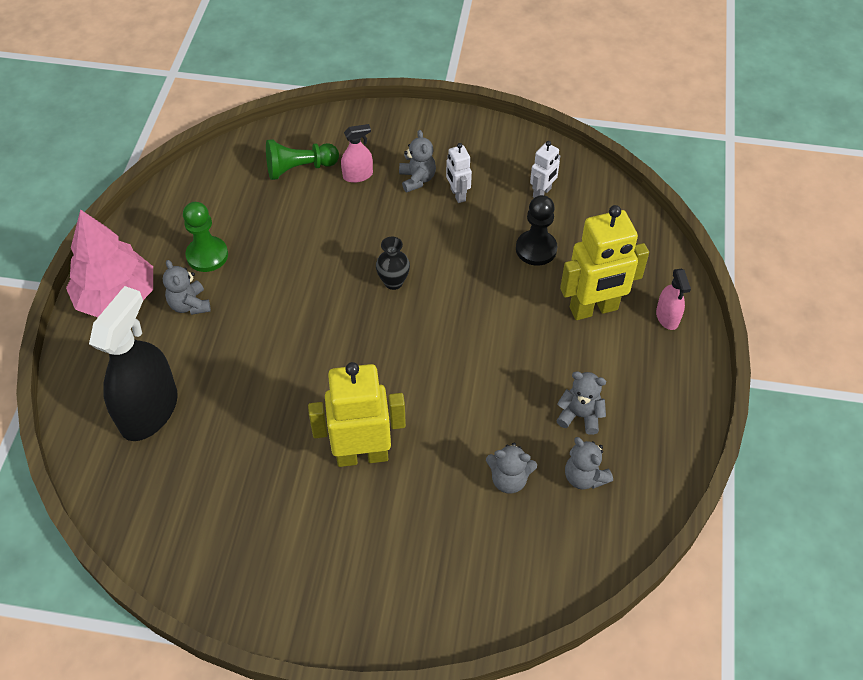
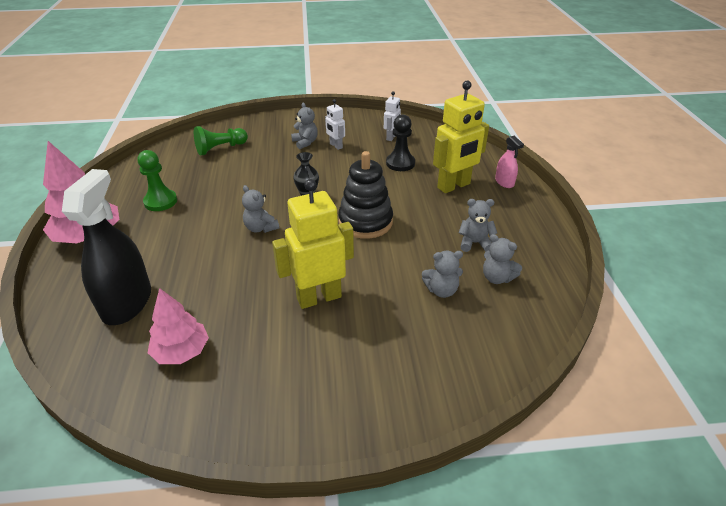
camera: 15 degrees left, 15 degrees down
grey teddy bear [163,260,211,315] -> grey teddy bear moved to [242,185,279,233]
pink spray bottle [341,124,373,183] -> none
none -> pink tree [148,288,209,364]
none -> black stacking toy [338,151,393,239]

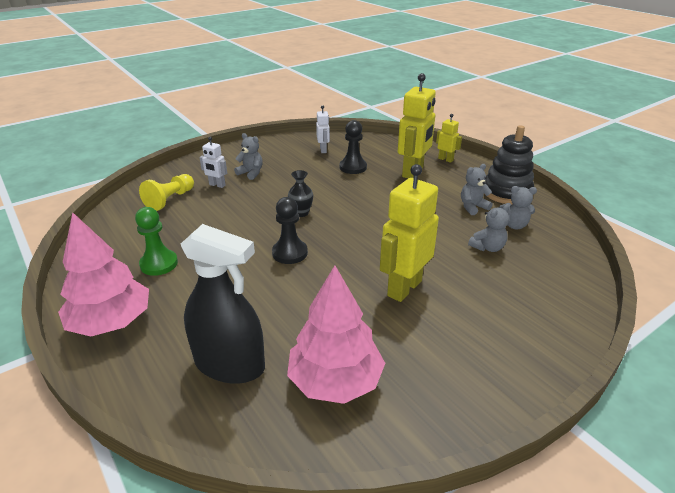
camera: 30 degrees left, 5 degrees down
black spray bottle [62,169,151,325] -> black spray bottle turned 135 degrees clockwise [181,224,265,384]
pink tree [148,288,209,364] -> pink tree [287,265,385,404], size x1.51
green pawn [194,126,248,155] -> yellow pawn [139,174,194,211]
grey teddy bear [242,185,279,233] -> black pawn [272,197,308,264]
white robot [325,99,345,150] -> white robot moved to [200,137,227,188]
black stacking toy [338,151,393,239] -> black stacking toy moved to [485,126,534,204]
pink spray bottle [495,136,524,188] -> yellow robot [436,114,462,163]

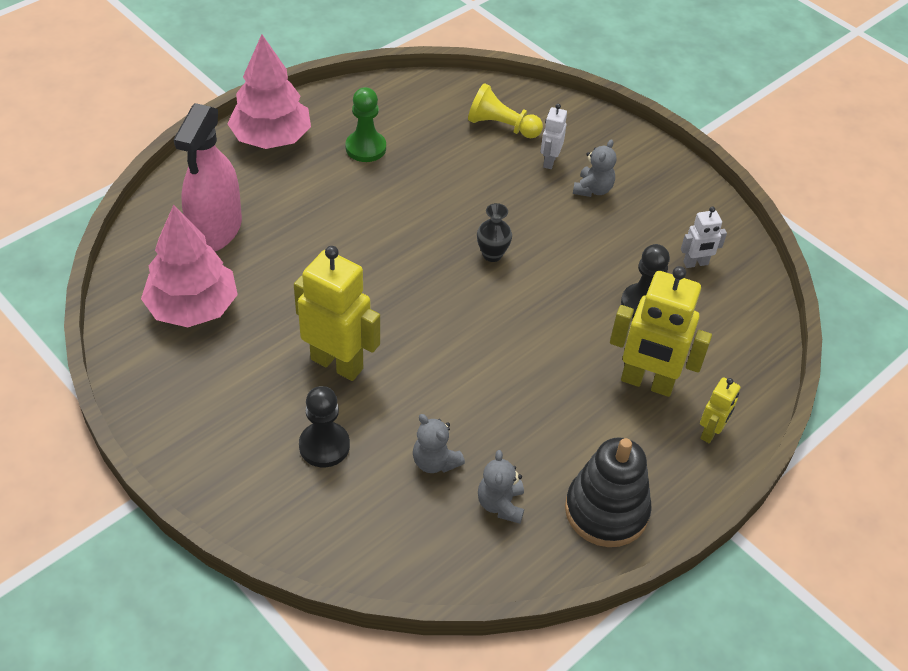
camera: 80 degrees right, 15 degrees up
black spray bottle [181,224,265,384] -> pink spray bottle [173,103,242,251]
black pawn [272,197,308,264] -> black pawn moved to [299,386,350,467]
grey teddy bear [461,164,493,215] -> none

